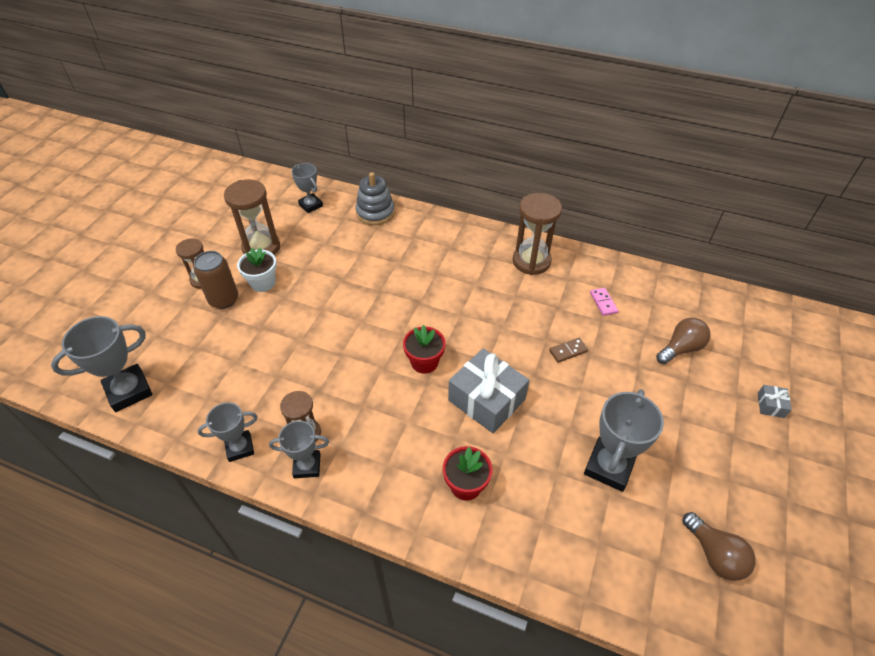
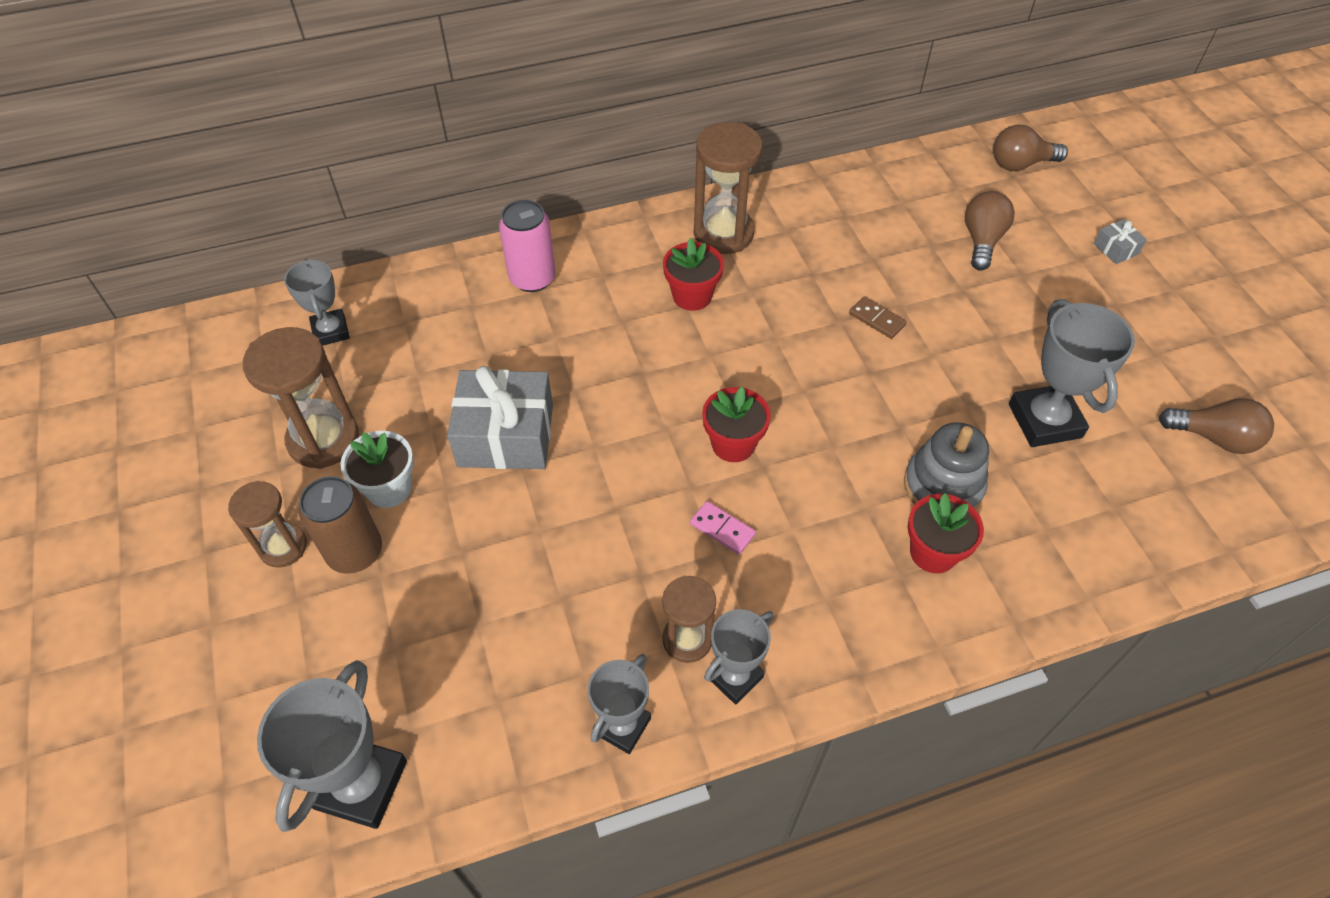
camera: 40 degrees left, 5 degrees up
grey trophy [291,163,323,213] -> grey trophy turned 60 degrees clockwise [284,259,350,346]
grey stacking toy [355,172,395,225] -> grey stacking toy moved to [904,422,989,510]
grey gift [448,348,529,433] -> grey gift moved to [447,366,553,469]
brown domino [549,338,588,363] -> brown domino turned 75 degrees counterclockwise [849,296,907,339]
pink domino [590,288,618,316] -> pink domino moved to [690,501,756,554]
none -> pink can [499,200,556,292]
none -> red flower pot [663,238,724,311]
none -> brown light bulb [993,125,1068,171]

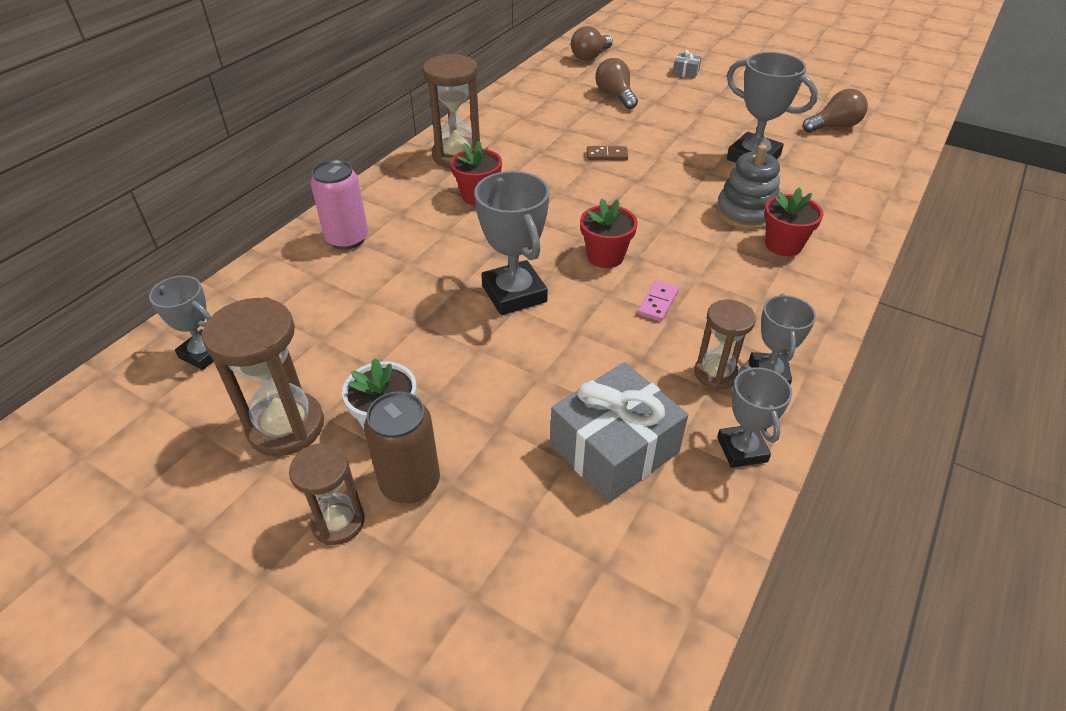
camera: 40 degrees left, 10 degrees down
grey trophy [257,660,407,832] -> grey trophy moved to [474,171,550,315]
grey gift [447,366,553,469] -> grey gift moved to [550,362,688,502]
pink domino [690,501,756,554] -> pink domino turned 60 degrees counterclockwise [638,281,679,322]

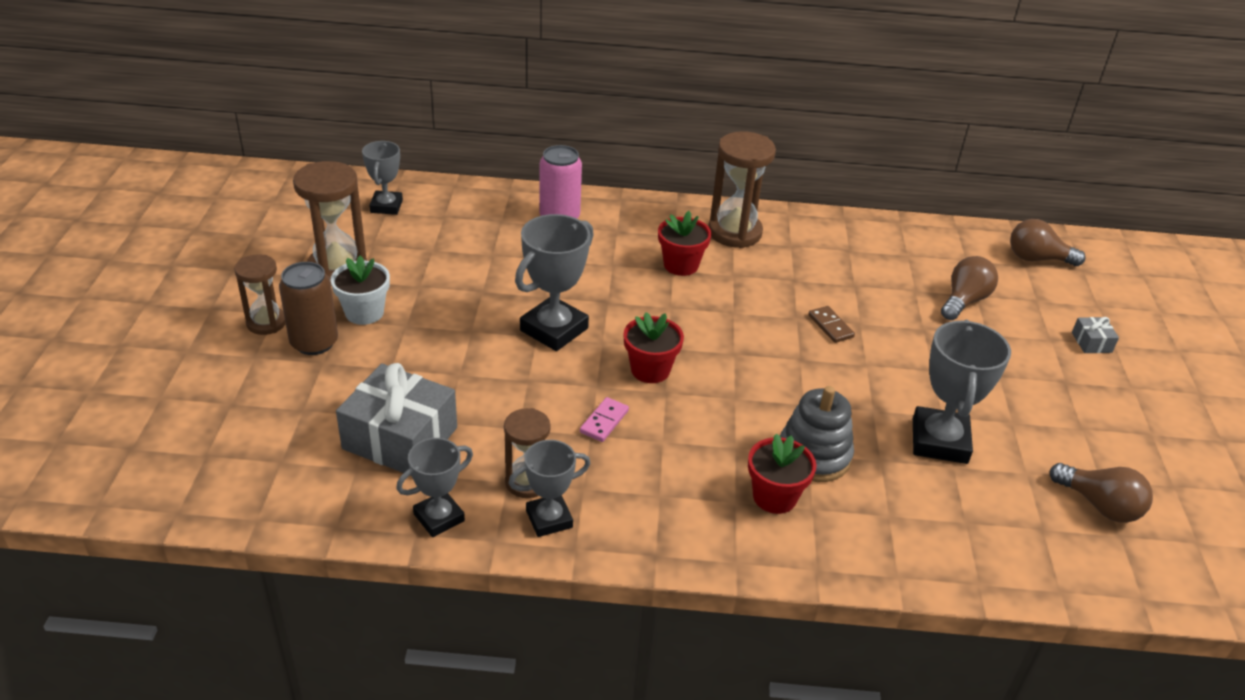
camera: 60 degrees right, 5 degrees down
pink domino [638,281,679,322] -> pink domino turned 60 degrees counterclockwise [580,397,629,442]

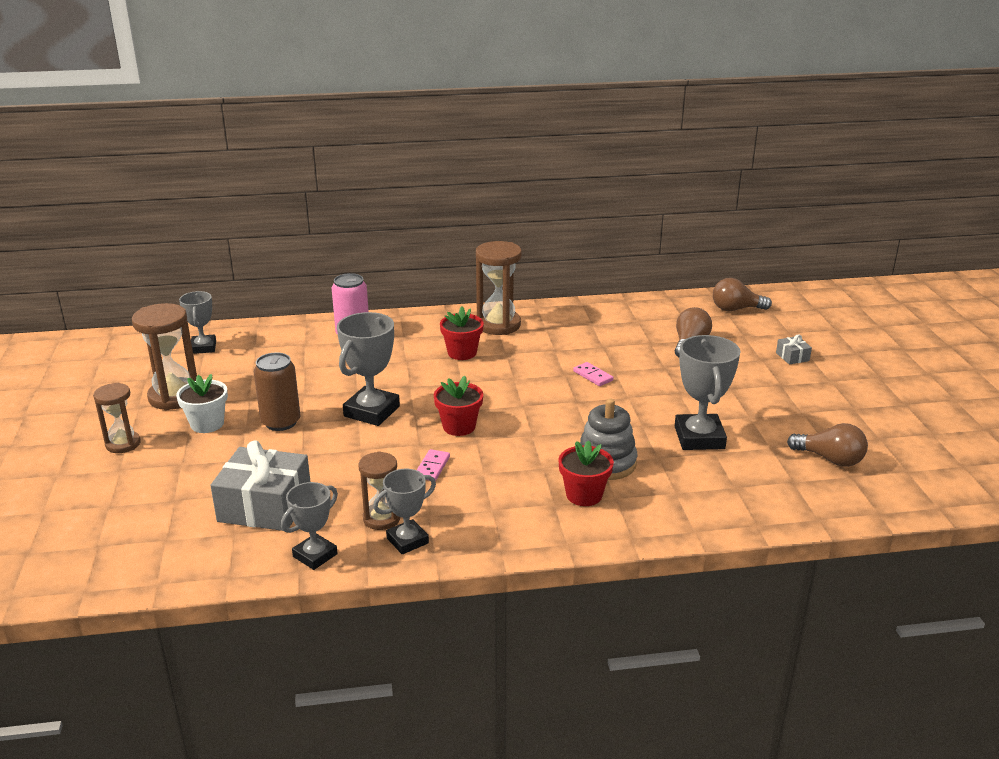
camera: 10 degrees left, 10 degrees down
brown can [279,262,338,355] -> brown can moved to [254,353,300,431]
brown domino [808,306,855,343] -> pink domino [573,362,614,386]

